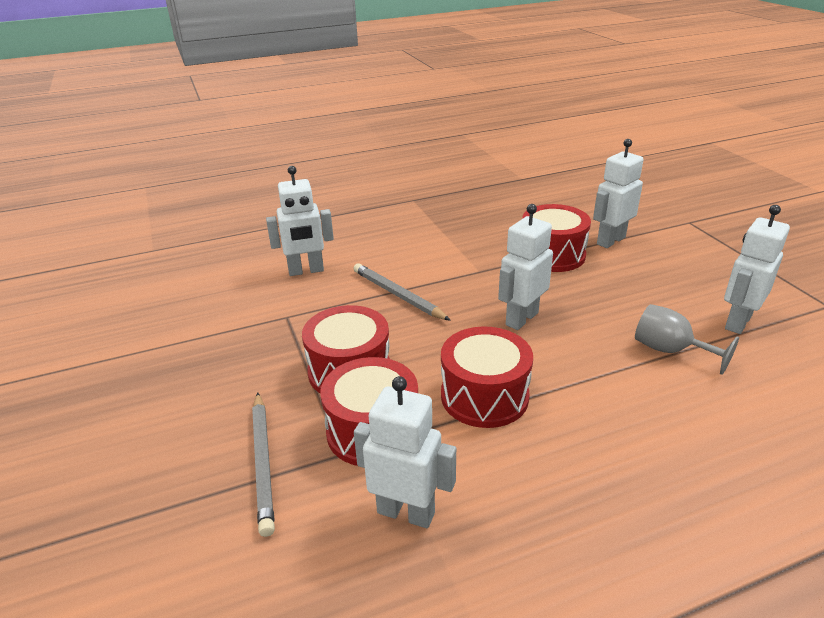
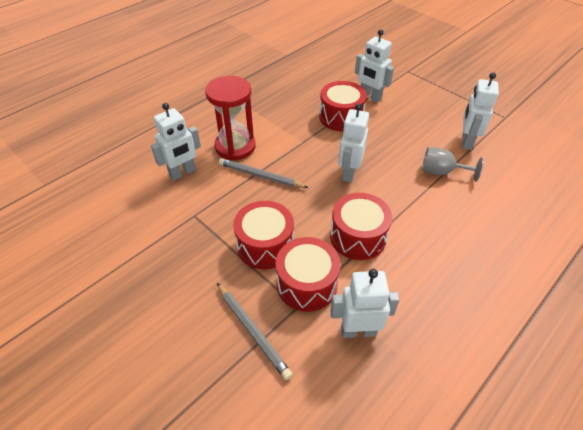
camera: 25 degrees left, 15 degrees up
white robot [593,139,644,248] -> white robot turned 75 degrees counterclockwise [355,29,394,103]
none -> red hourglass [205,76,256,161]

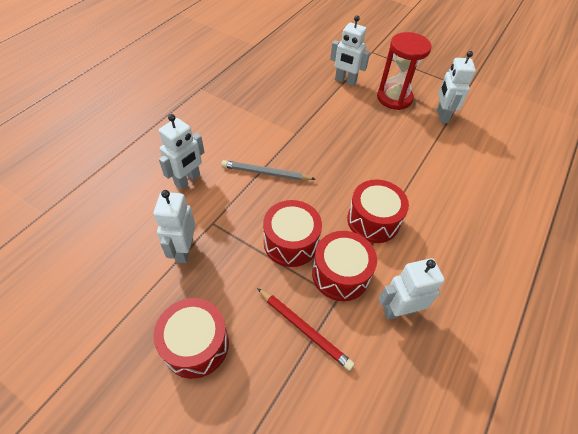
camera: 15 degrees left, 5 degrees up
red hourglass [205,76,256,161] -> red hourglass moved to [377,32,432,110]
grey pencil [217,283,293,380] -> red pencil [257,288,354,371]
red drum [319,81,367,131] -> red drum moved to [154,298,229,379]
white robot [338,103,369,182] -> white robot moved to [153,190,196,263]
grey goblet [422,147,484,182] -> none

